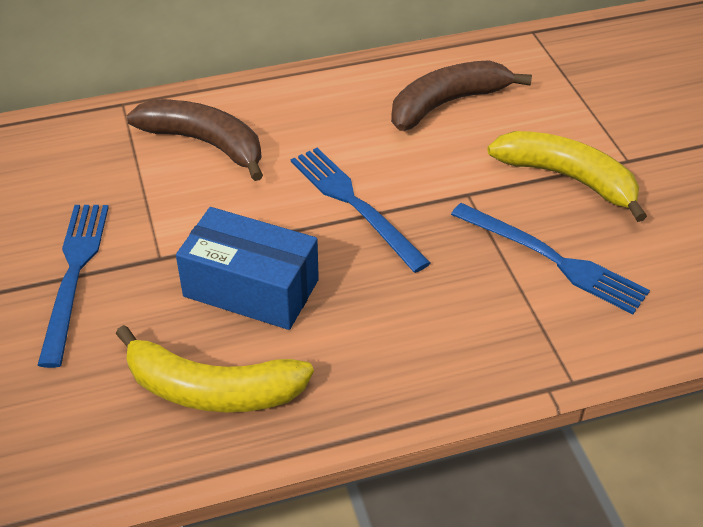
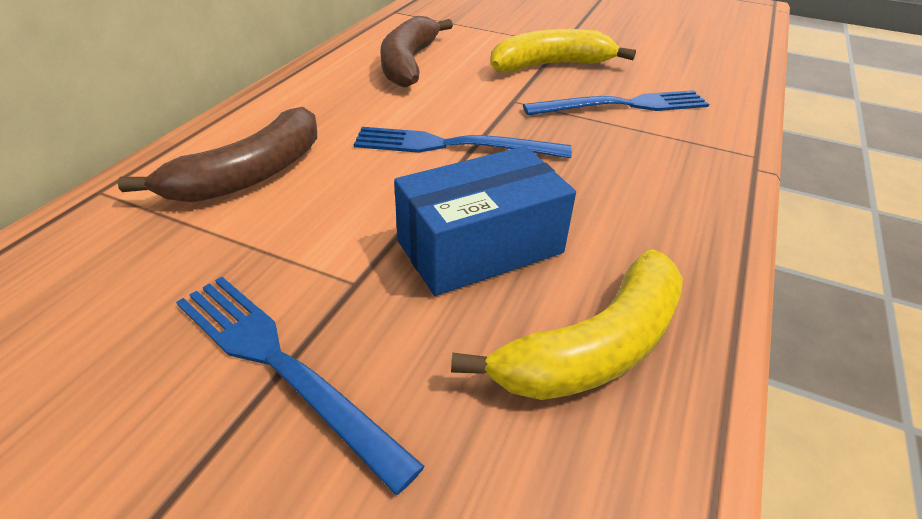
camera: 50 degrees left, 5 degrees down
brown banana [126,99,263,181] -> brown banana turned 150 degrees clockwise [117,107,317,202]

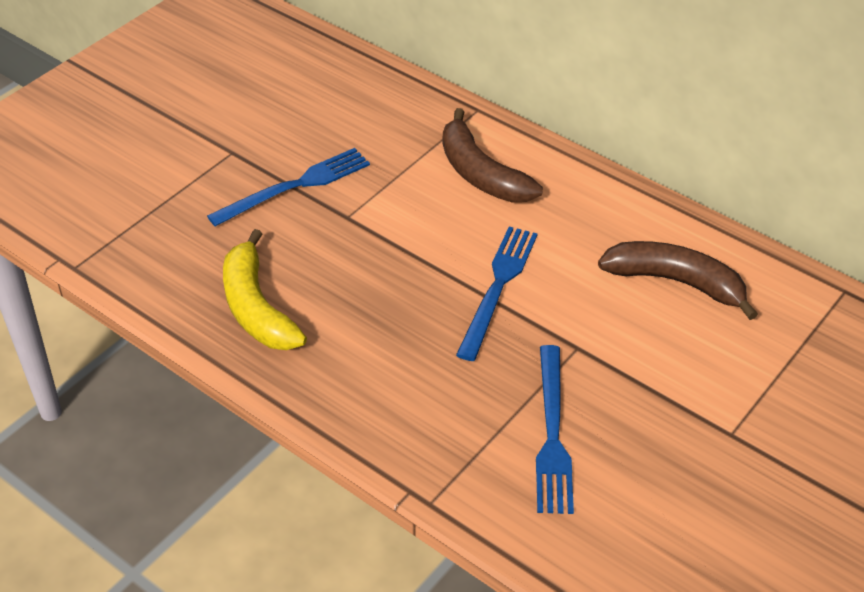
camera: 105 degrees right, 5 degrees up
blue box [394,146,576,296] -> none
yellow banana [490,29,636,72] -> none

